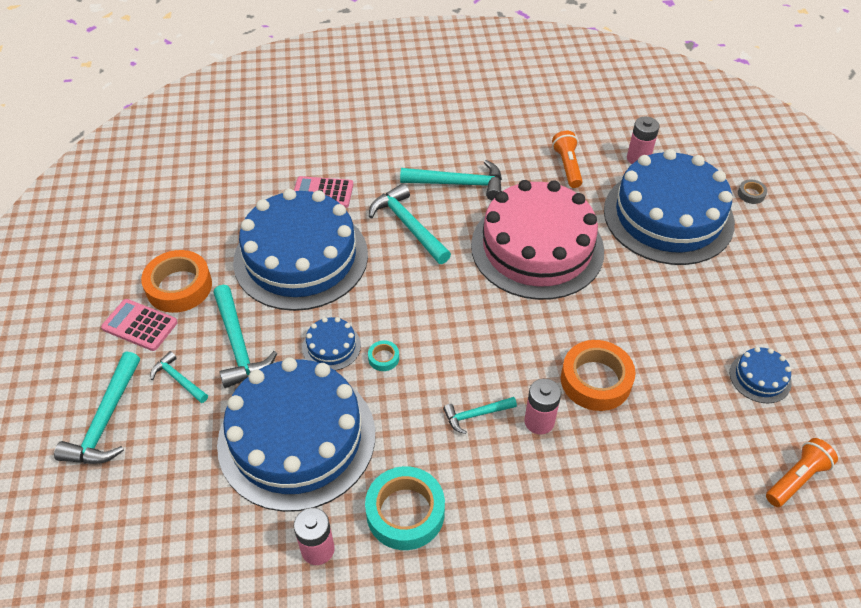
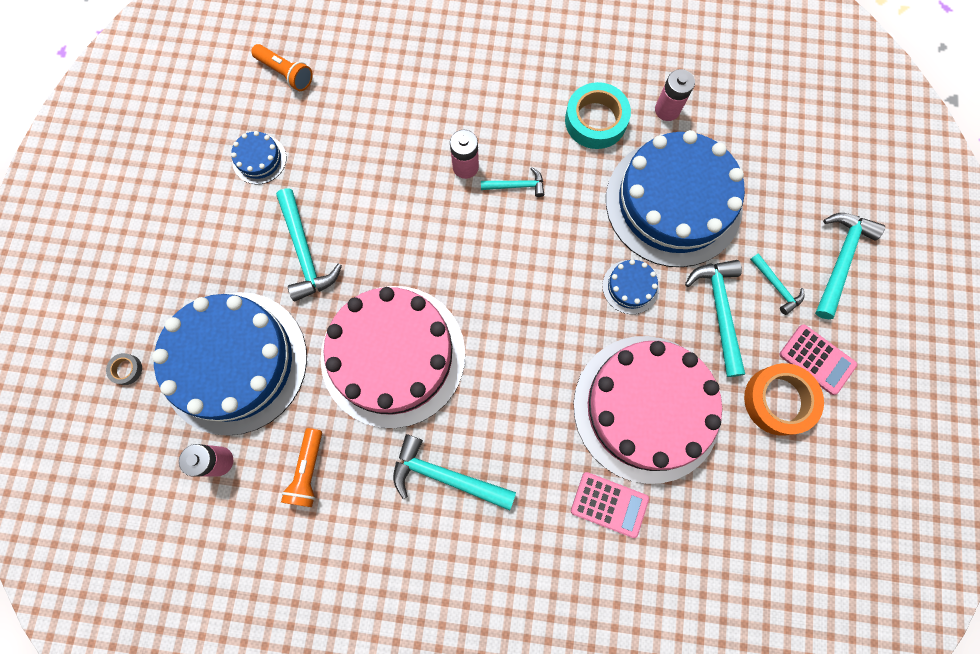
camera: 165 degrees left, 25 degrees up
blue cake [233,189,368,311] -> pink cake [573,336,722,484]
turquoise tape [368,340,399,371] -> none
turquoise hammer [369,183,451,264] -> turquoise hammer moved to [276,189,342,301]
orange tape [561,340,635,411] -> none
orange flashlight [766,438,838,507] -> orange flashlight turned 120 degrees counterclockwise [251,44,313,91]

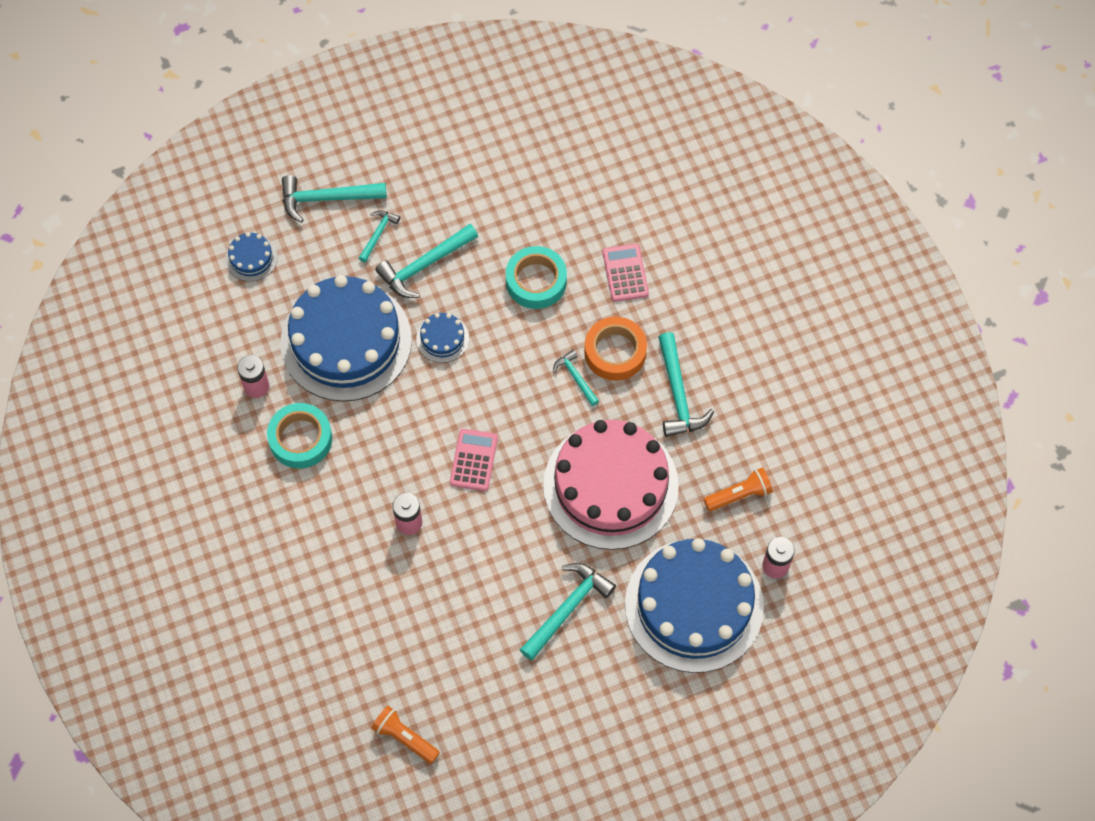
camera: 120 degrees left, 10 degrees down
grey tape [106,353,142,385] -> none
blue cake [231,131,286,184] -> blue cake moved to [225,232,278,282]
orange flashlight [251,44,313,91] -> orange flashlight turned 60 degrees counterclockwise [371,706,440,764]
turquoise hammer [481,167,544,197] -> turquoise hammer moved to [553,350,599,406]
pink cake [573,336,722,484] -> turquoise tape [506,246,567,309]
orange tape [744,363,824,436] -> orange tape moved to [584,317,647,381]
pink calculator [780,324,857,395] -> pink calculator moved to [450,429,498,491]

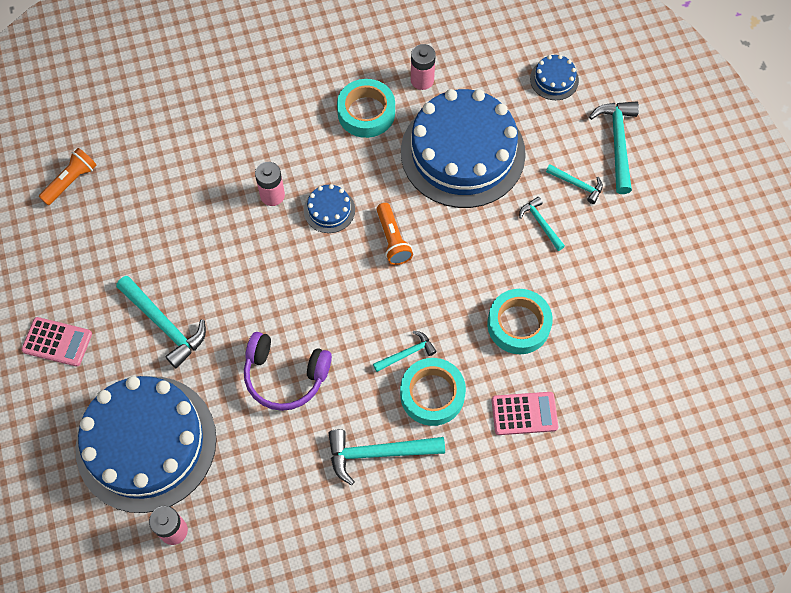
camera: 95 degrees right, 0 degrees up
turquoise hammer [375,224,478,298] -> turquoise hammer [519,197,565,251], size x0.57
blue cake [416,313,469,363] -> blue cake moved to [304,184,355,233]
pink calculator [450,429,498,491] -> pink calculator moved to [21,317,92,367]
pink cake [543,420,679,550] -> purple headphones [244,332,332,411]
orange tape [584,317,647,381] -> turquoise tape [400,358,466,426]
orange flashlight [704,468,773,511] -> orange flashlight moved to [376,203,413,265]

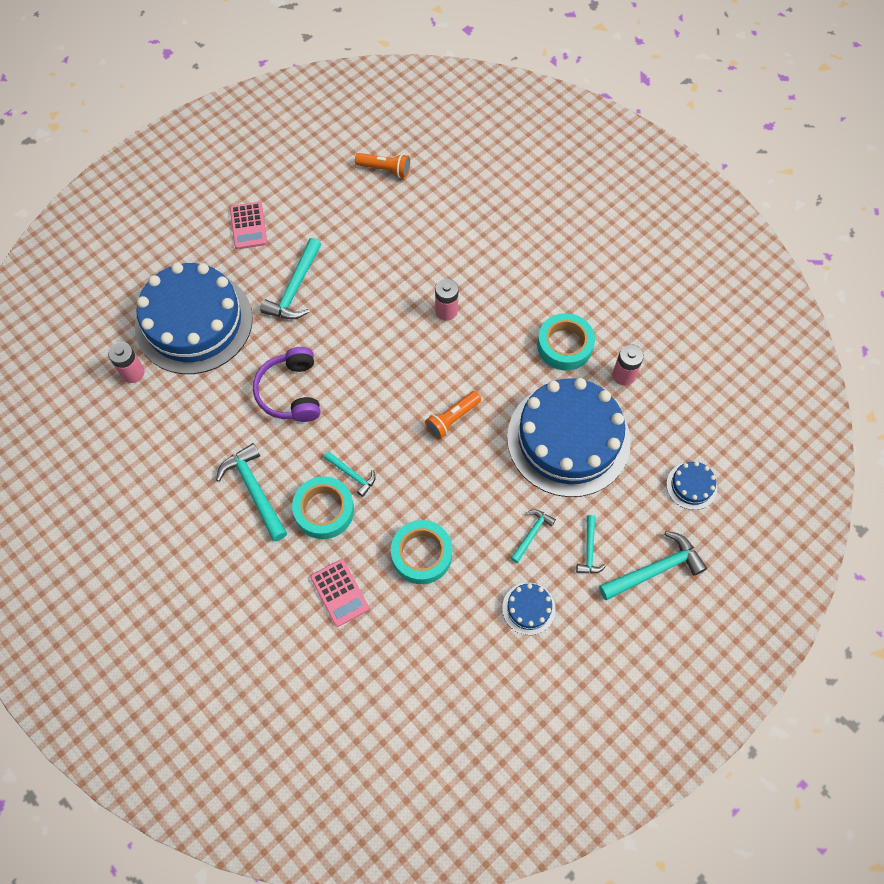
camera: 65 degrees right, 0 degrees up
blue cake [304,184,355,233] -> blue cake moved to [502,583,556,635]

